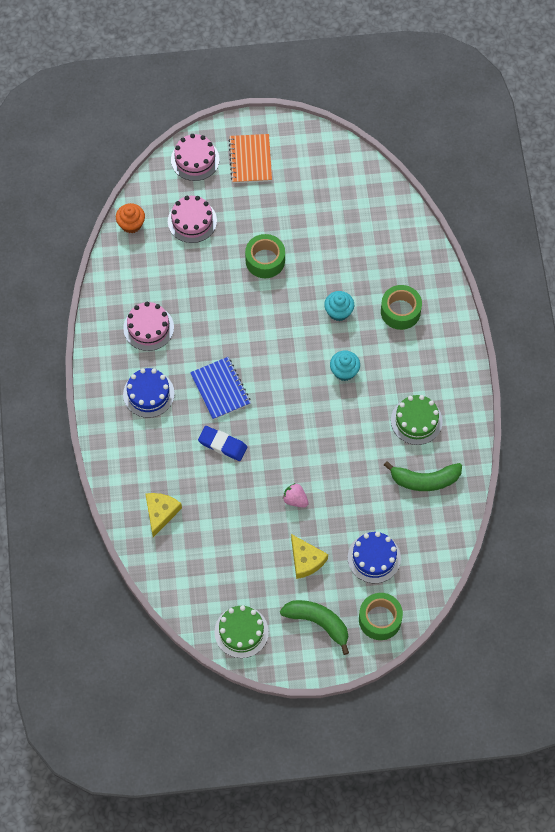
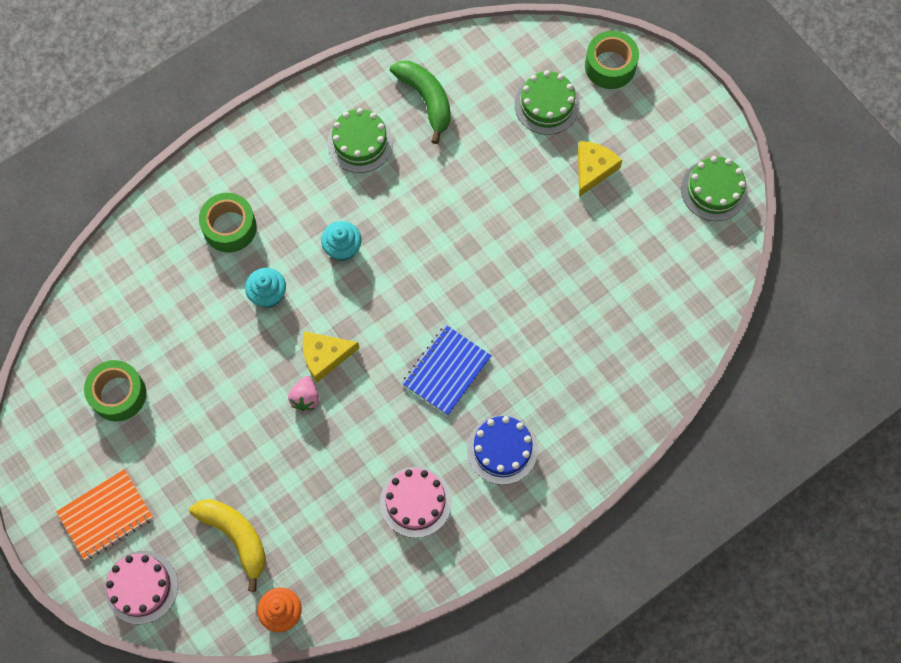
camera: 120 degrees left, 5 degrees up
yellow cheese [146,493,182,537] -> yellow cheese moved to [303,331,359,382]
pink cake [168,196,217,243] -> yellow banana [190,499,266,592]
blue eraser [198,426,247,461] -> none
green tape [245,234,285,278] -> green tape moved to [84,360,146,421]
green banana [280,600,349,655] -> none
pink strawberry [283,483,309,507] -> pink strawberry moved to [288,376,319,411]
blue cake [348,532,401,583] -> green cake [515,70,580,135]

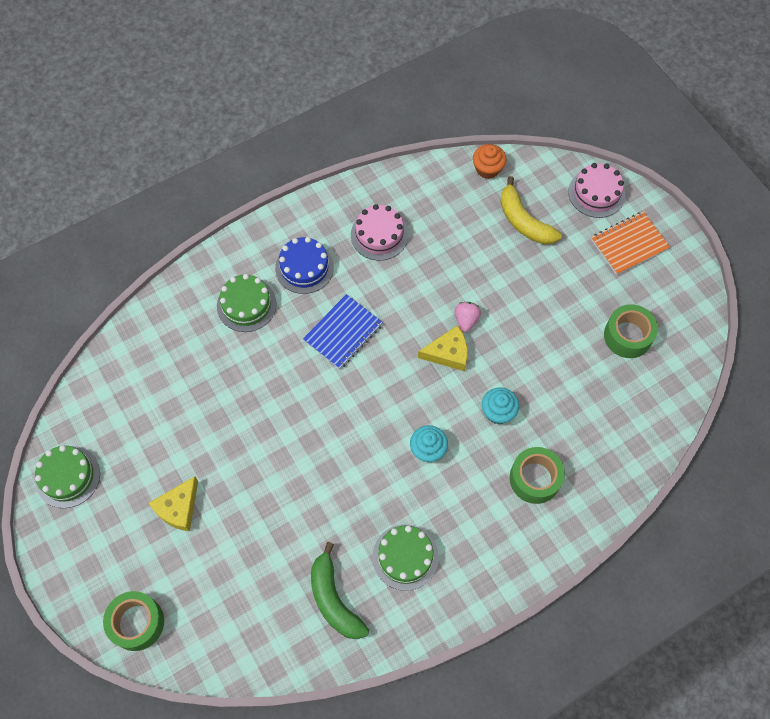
camera: 175 degrees left, 5 degrees down
green cake [515,70,580,135] -> green cake moved to [217,274,277,332]

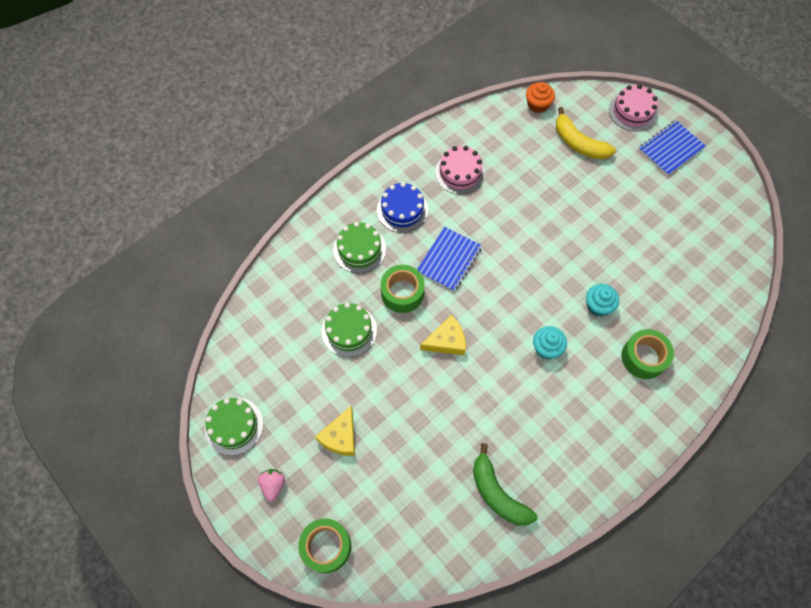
camera: 10 degrees left, 0 degrees up
green cake [372,524,439,591] -> green cake moved to [322,303,377,357]
yellow cheese [418,325,468,371] -> yellow cheese moved to [420,315,466,355]
pink strawberry [455,302,481,333] -> pink strawberry moved to [258,469,285,502]
orange notebook [591,211,670,275] -> blue notebook [639,120,706,176]
green tape [604,304,658,358] -> green tape moved to [380,265,425,313]

